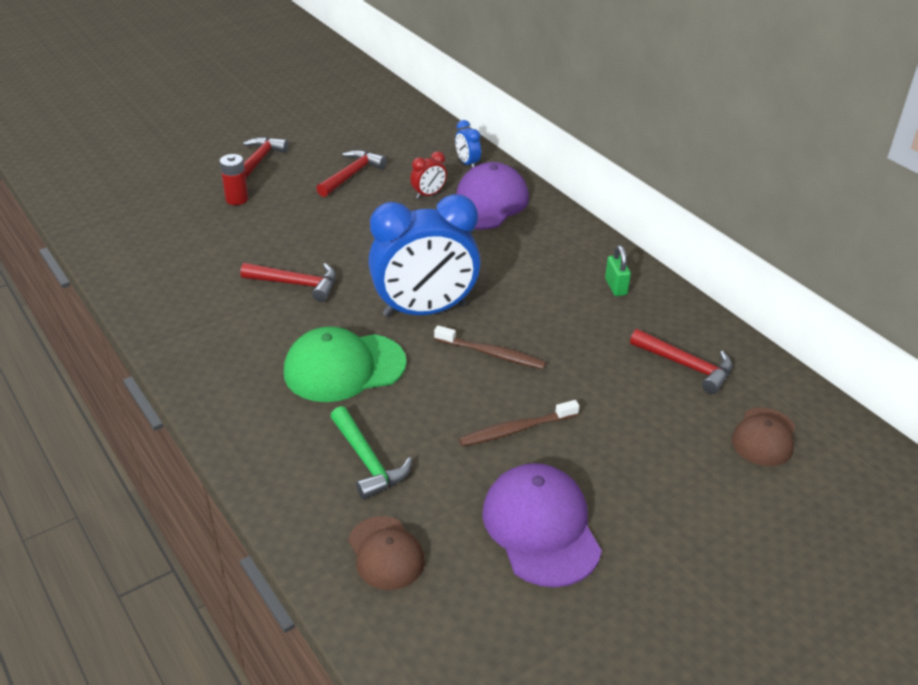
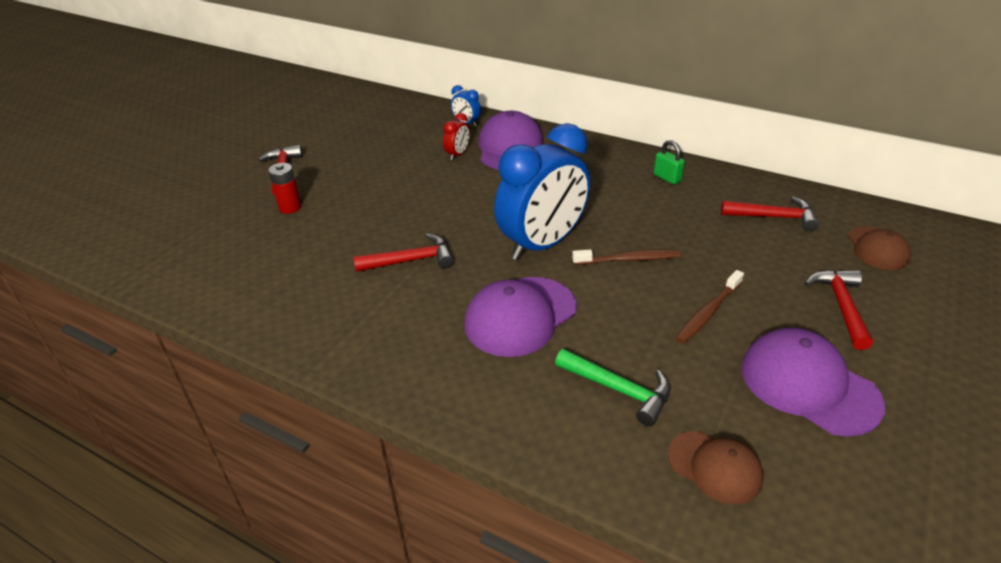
camera: 25 degrees left, 0 degrees up
green cap [284,327,407,402] -> purple cap [464,277,577,357]
red hammer [316,150,387,197] -> red hammer moved to [805,270,873,350]

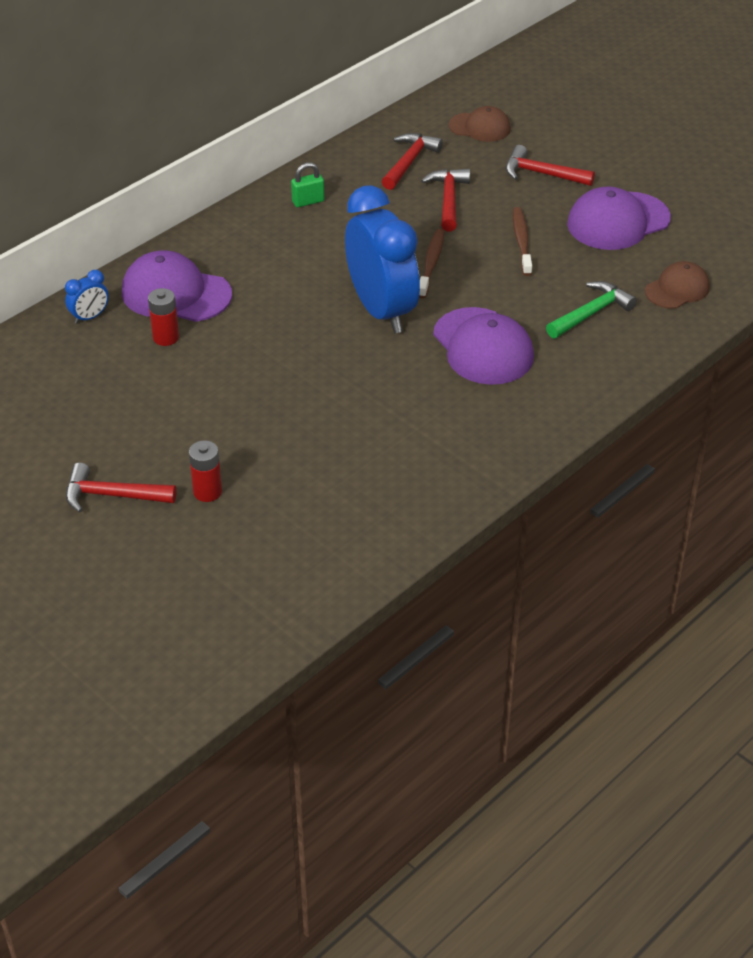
camera: 75 degrees left, 5 degrees up
red hammer [354,233,454,272] -> red hammer moved to [421,169,470,231]
red clock [443,113,470,160] -> red battery [148,288,179,346]
brown toothbrush [675,270,744,343] -> brown toothbrush turned 150 degrees counterclockwise [513,207,532,276]

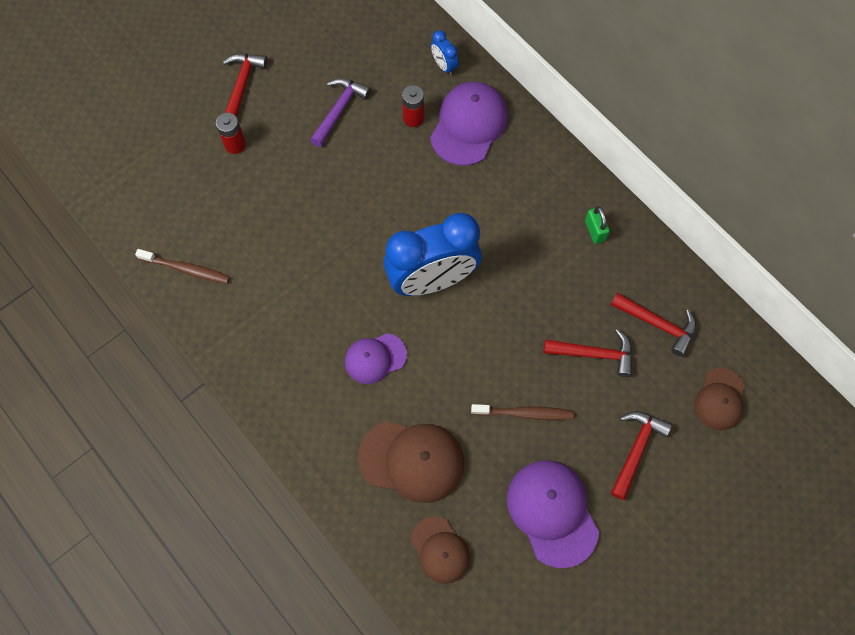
camera: 95 degrees right, 25 degrees up
brown toothbrush [419,229,444,298] -> brown toothbrush moved to [135,249,230,284]
purple cap [433,307,534,385] -> purple cap [345,333,407,384], size x0.62
green hammer [546,281,637,339] -> brown cap [358,421,464,503]
none -> purple hammer [310,78,371,147]

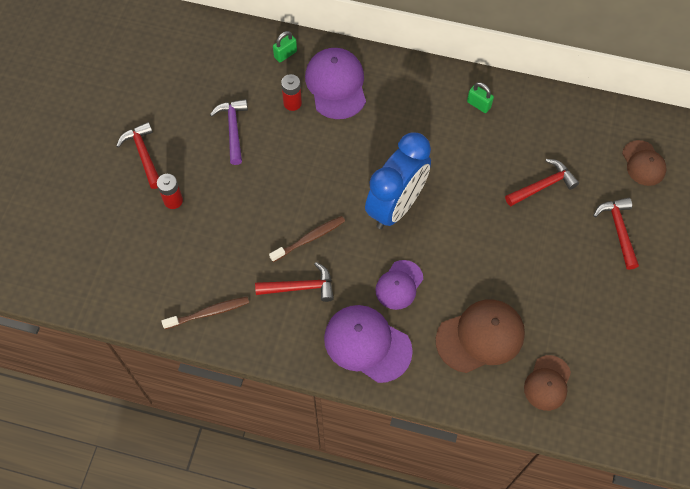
camera: 35 degrees left, 5 degrees down
brown cap [411,516,470,584] -> brown cap turned 90 degrees clockwise [524,355,571,411]
blue clock [431,30,458,75] -> green padlock [273,31,297,62]
brown toothbrush [471,404,574,420] -> brown toothbrush moved to [269,216,345,262]
purple cap [507,460,599,568] -> purple cap moved to [324,305,413,383]
red hammer [611,293,696,357] -> red hammer moved to [255,262,334,302]

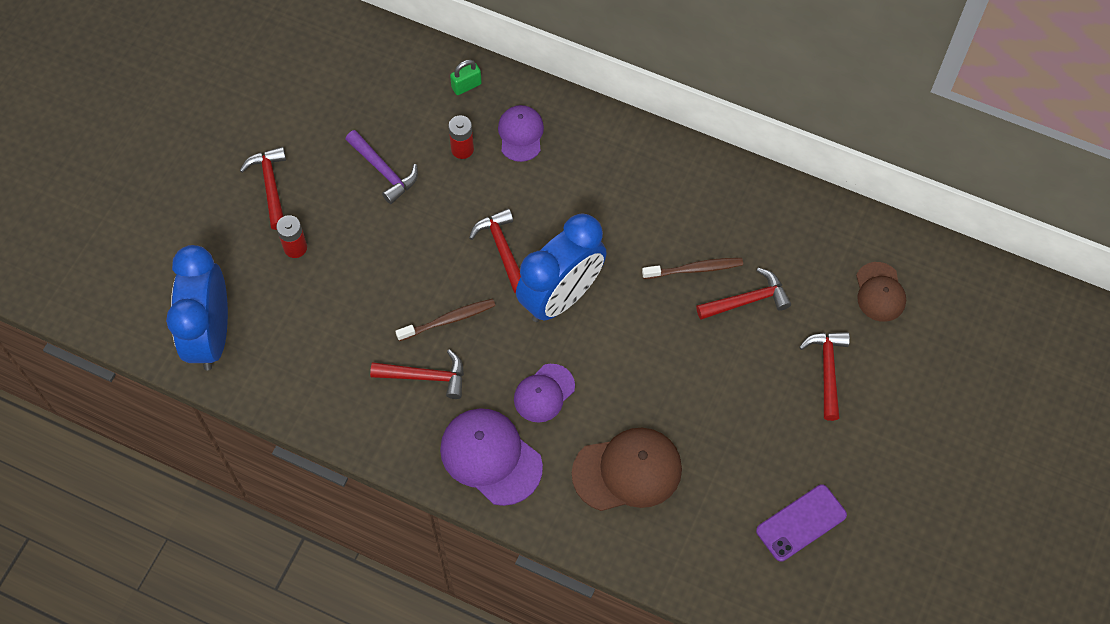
camera: 10 degrees right, 0 degrees up
brown toothbrush [161,297,249,329] -> brown toothbrush moved to [642,258,743,279]
purple hammer [210,99,248,165] -> purple hammer turned 135 degrees clockwise [345,130,418,204]
purple cap [305,48,366,119] -> purple cap [498,105,544,162], size x0.62
green padlock [467,82,494,113] -> none
brown cap [524,355,571,411] -> none
none -> blue clock [166,245,228,370]
none -> red hammer [469,208,521,294]
none -> purple phone [756,485,847,562]

